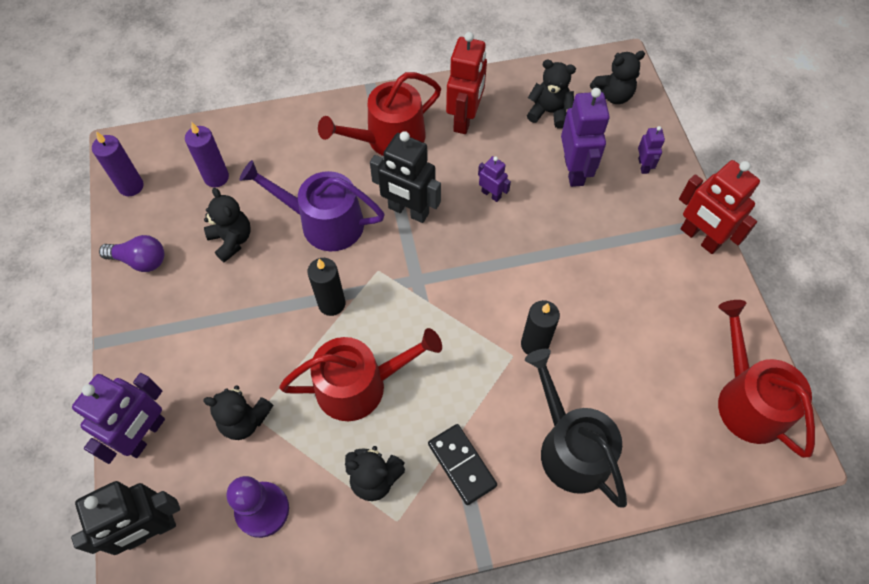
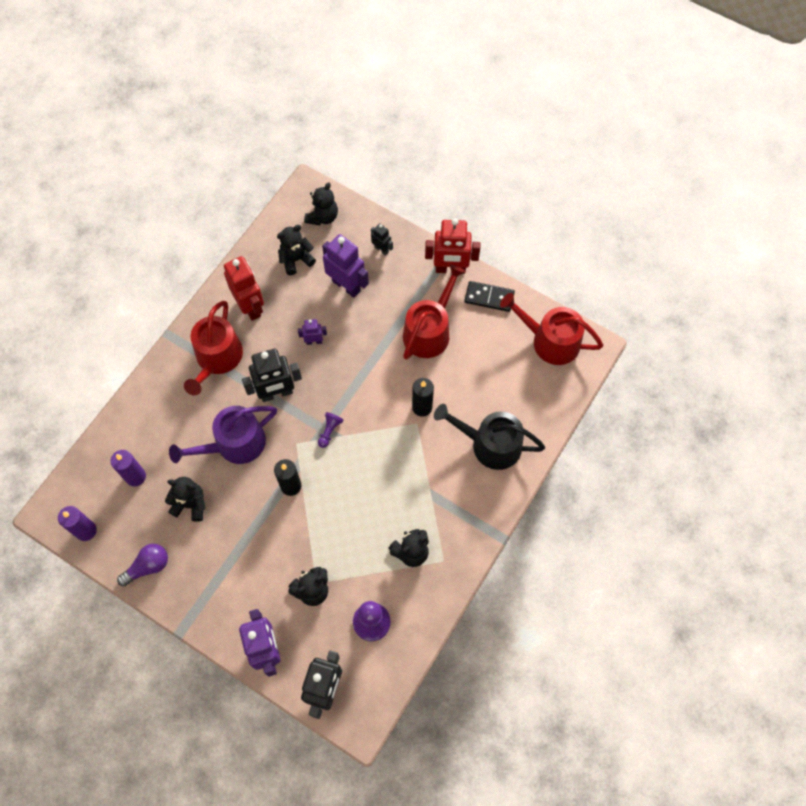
camera: 45 degrees left, 5 degrees up
red watering can [279,328,442,421] -> red watering can moved to [403,264,466,360]
black domino [428,424,497,505] -> black domino moved to [465,281,515,312]
purple robot [638,126,665,174] -> black robot [371,223,393,256]
none -> purple pawn [318,412,343,448]

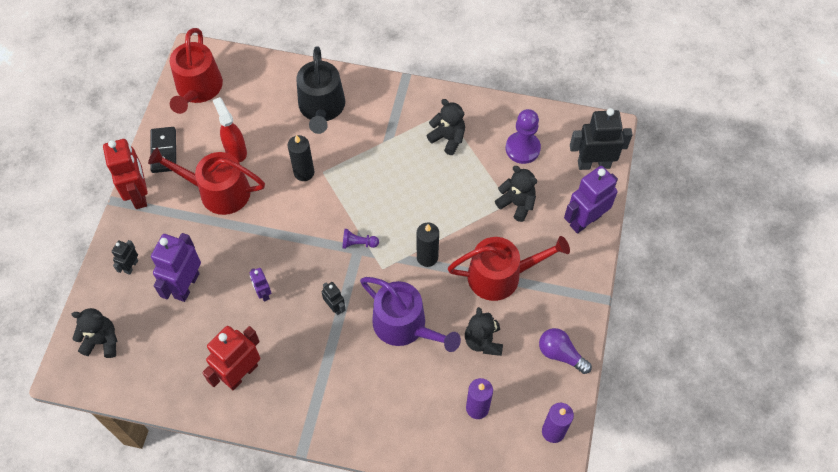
camera: 110 degrees left, 5 degrees down
red watering can [184,301,243,396] -> red watering can moved to [448,236,570,301]
black robot [242,349,302,402] -> black robot [322,282,346,315], size x0.51
black teddy bear [277,225,316,275] -> none
none -> red spray bottle [213,97,247,162]

